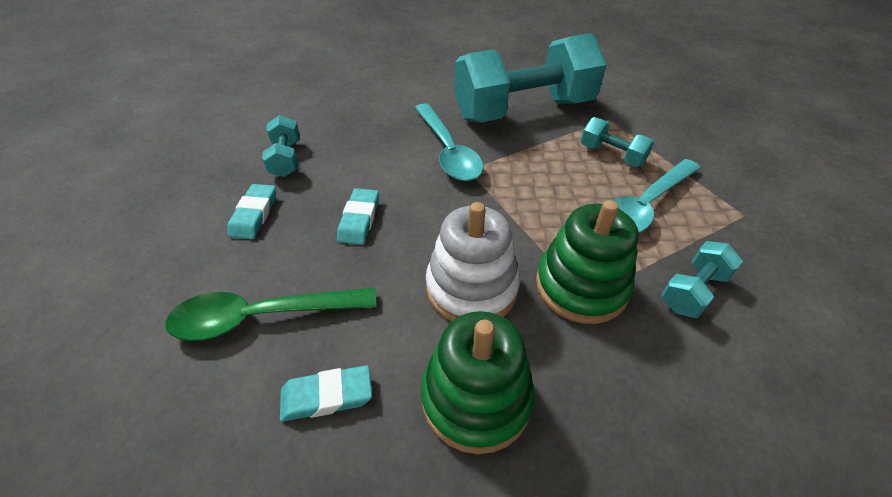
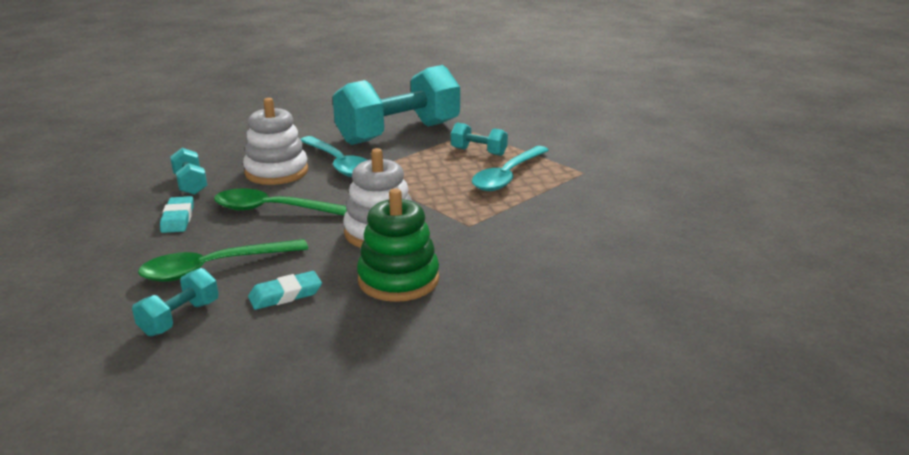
camera: 15 degrees left, 20 degrees down
turquoise eraser [337,188,379,245] -> green spoon [214,189,347,216]
green stacking toy [536,200,639,324] -> none
turquoise dumbbell [661,241,743,318] -> turquoise dumbbell moved to [132,268,219,336]
none -> white stacking toy [243,98,308,185]

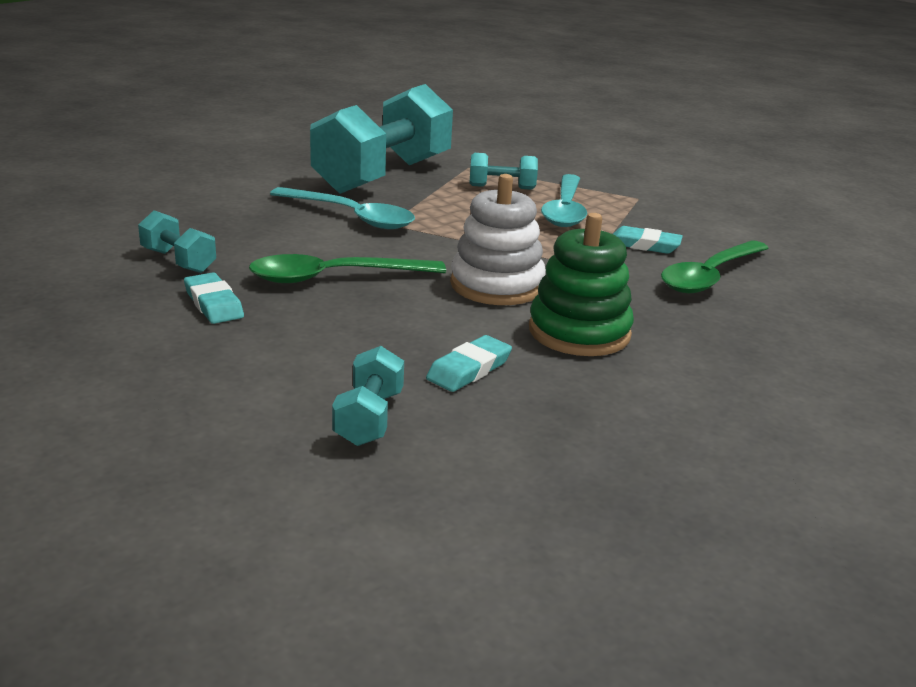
camera: 25 degrees left, 0 degrees up
green spoon [138,239,308,282] -> green spoon moved to [661,240,768,293]
white stacking toy [243,98,308,185] -> none
none -> turquoise eraser [613,226,683,254]

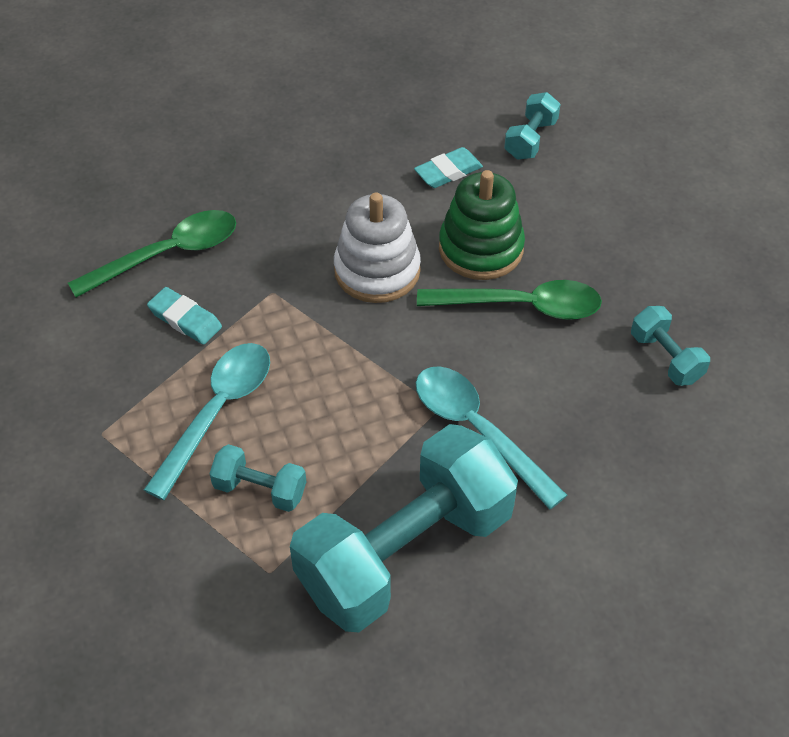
camera: 160 degrees left, 25 degrees up
turquoise eraser [184,273,244,324] -> none
green stacking toy [529,213,634,356] -> green stacking toy moved to [439,170,525,280]

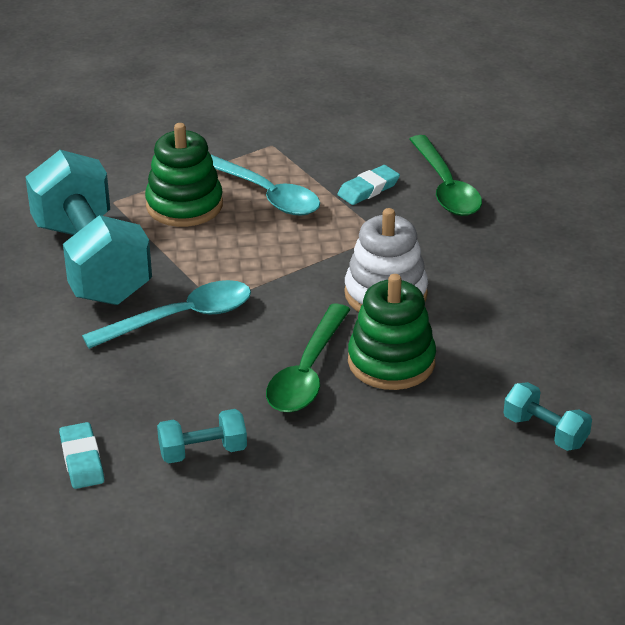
camera: 105 degrees right, 15 degrees down
turquoise dumbbell [209,444,306,512] -> green stacking toy [145,123,223,227]
turquoise eraser [414,147,483,188] -> turquoise eraser moved to [59,422,104,489]

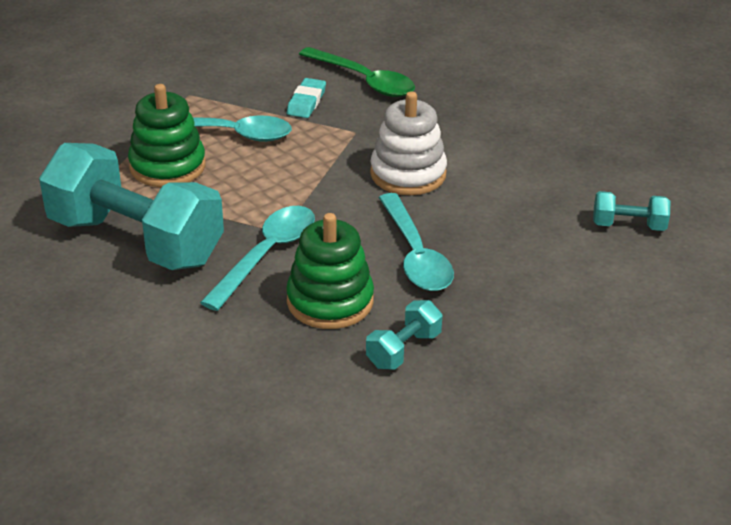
camera: 35 degrees left, 0 degrees up
turquoise eraser [59,422,104,489] -> none
green spoon [266,304,351,413] -> turquoise spoon [379,193,454,291]
green stacking toy [348,274,436,390] -> green stacking toy moved to [286,213,374,329]

